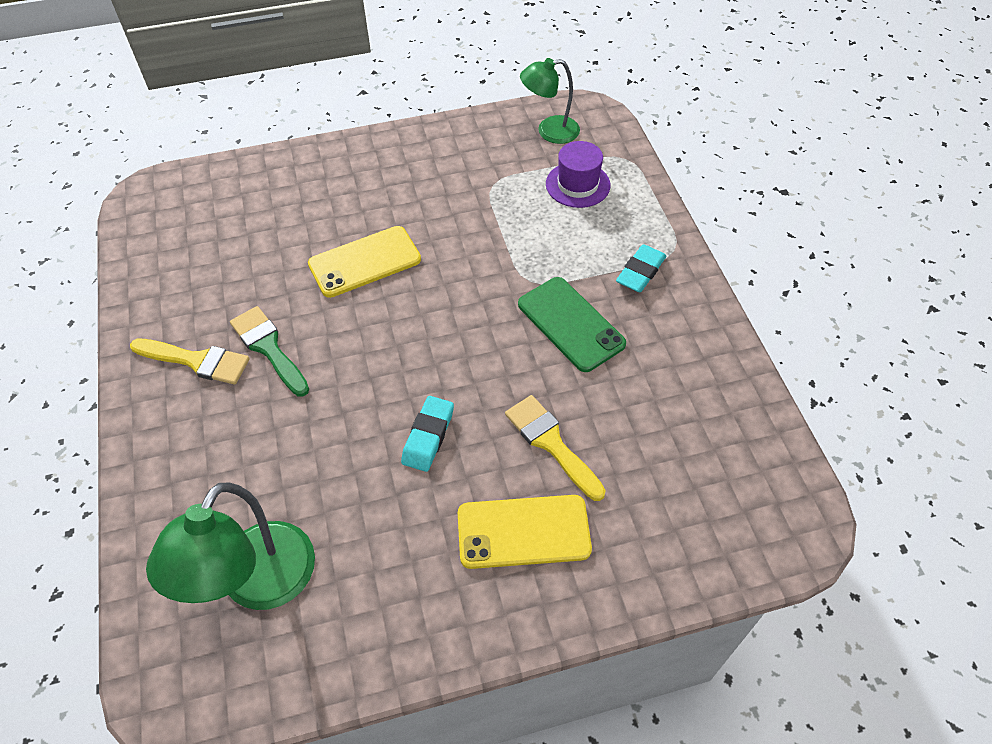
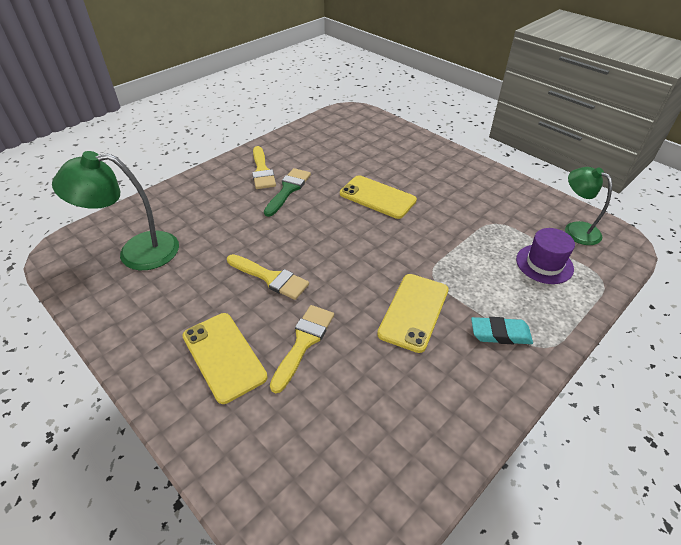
camera: 60 degrees right, 10 degrees down
turquoise eraser [401,396,454,472] -> yellow brush [227,254,309,300]
green phone [518,277,626,372] -> yellow phone [377,274,449,353]

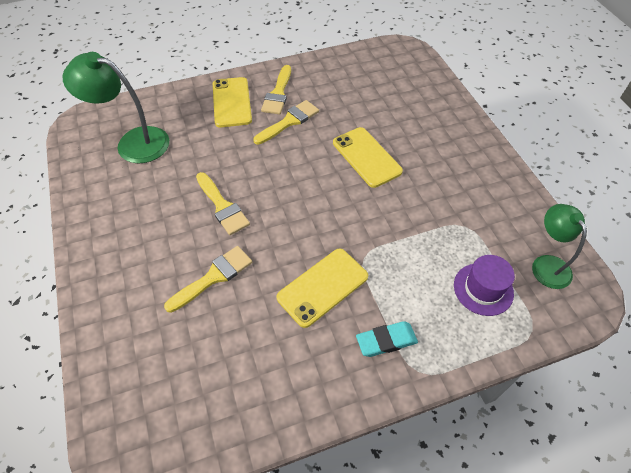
camera: 25 degrees right, 10 degrees up
yellow phone [182,313,268,404] -> yellow phone moved to [213,77,252,127]
green brush [264,168,311,217] -> yellow brush [253,100,319,145]
turquoise eraser [471,317,533,344] -> turquoise eraser turned 45 degrees counterclockwise [356,321,418,357]

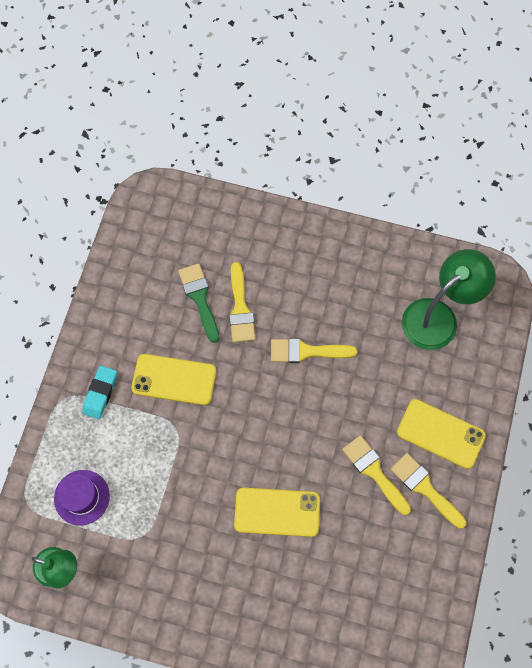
camera: 125 degrees right, 15 degrees up
yellow brush [253,100,319,145] -> yellow brush turned 150 degrees clockwise [342,435,411,515]
yellow phone [276,249,368,328] -> yellow phone turned 75 degrees counterclockwise [131,354,216,405]
none -> green brush [178,263,219,343]

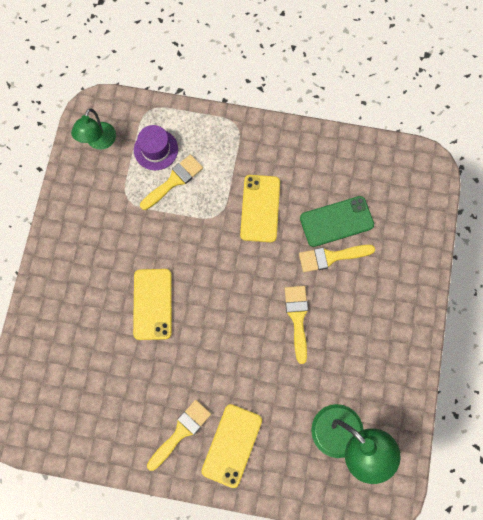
camera: 85 degrees right, 5 degrees up
turquoise eraser [82,365,117,419] -> none
green brush [178,263,219,343] -> green phone [300,196,374,247]
yellow brush [342,435,411,515] -> yellow brush moved to [140,154,203,210]

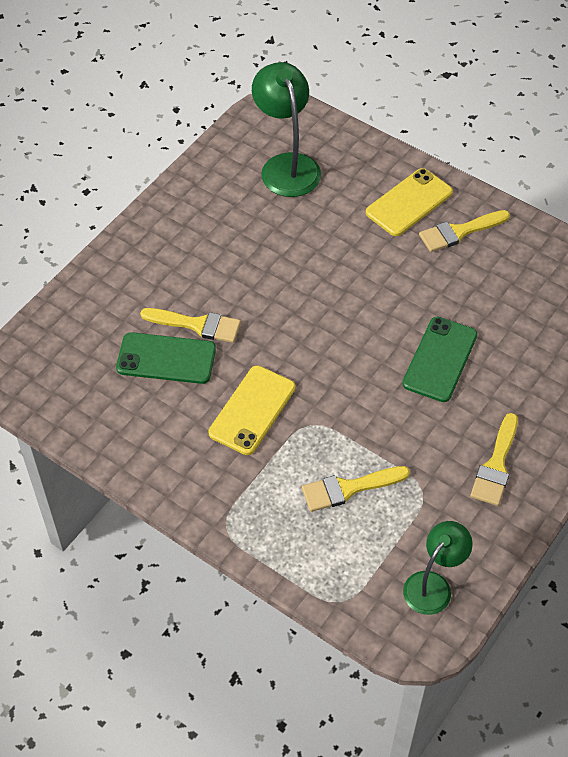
camera: 155 degrees left, 20 degrees down
yellow phone [133,269,172,340] -> green phone [403,317,477,402]
purple hat [134,125,178,170] -> none
yellow brush [285,286,308,364] -> yellow brush moved to [470,413,518,506]

